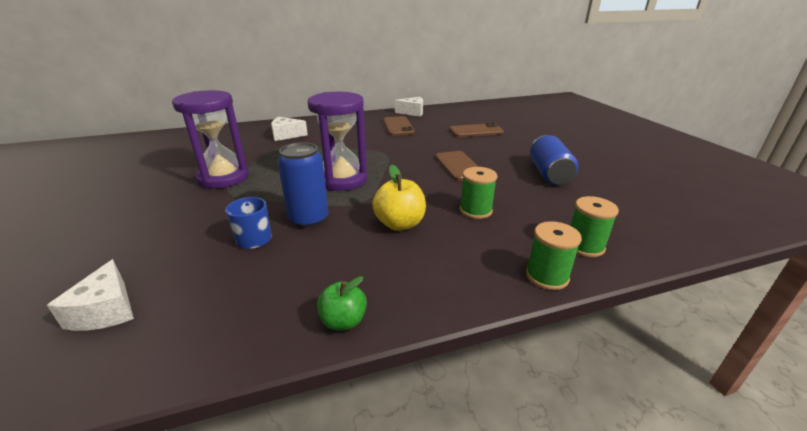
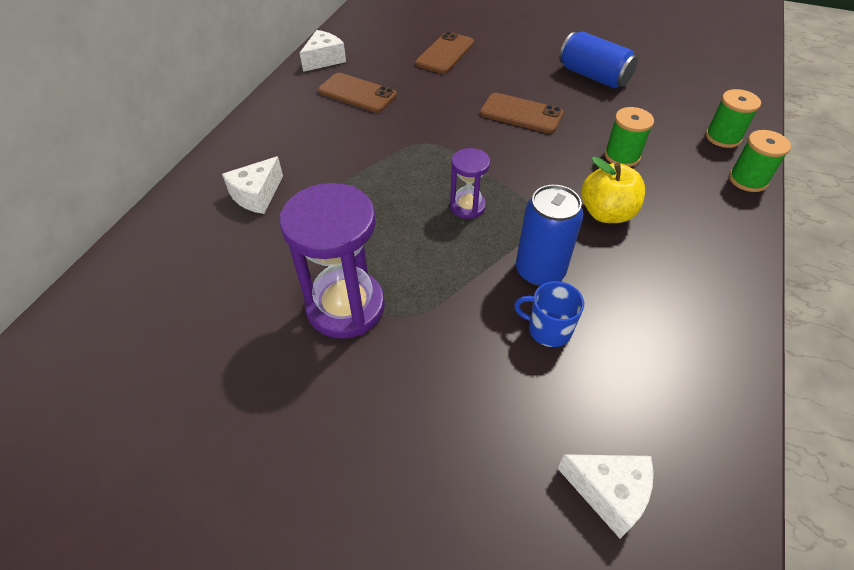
camera: 50 degrees left, 20 degrees up
purple hourglass [308,92,368,191] -> purple hourglass [450,148,490,219], size x0.53
green apple [317,276,367,330] -> none

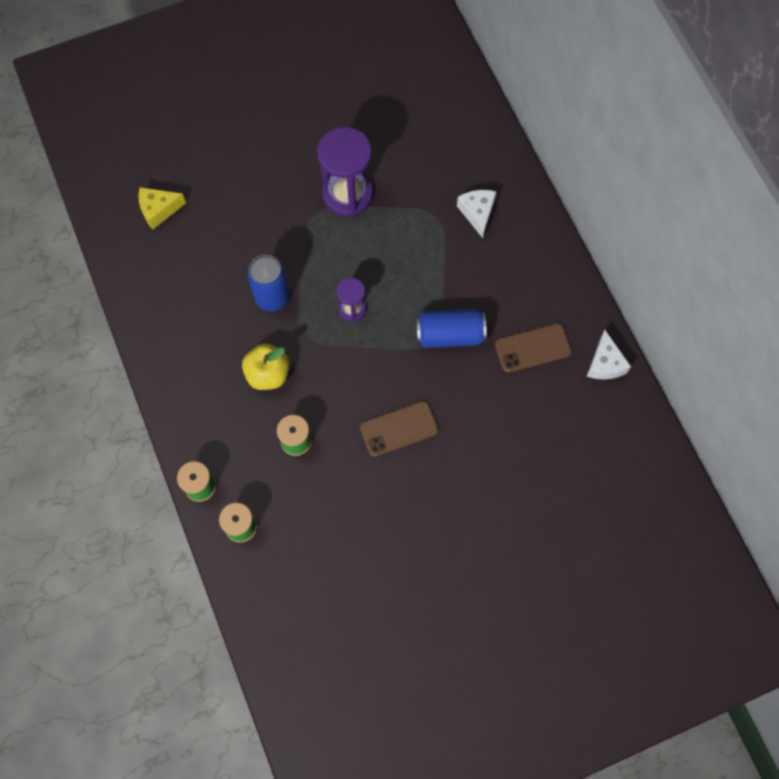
camera: 135 degrees right, 20 degrees up
brown phone [415,31,474,74] -> none
blue mug [514,281,584,347] -> none
white cheese [557,454,654,539] -> yellow cheese [138,187,186,230]
blue can [559,32,638,89] -> blue can moved to [416,309,487,348]

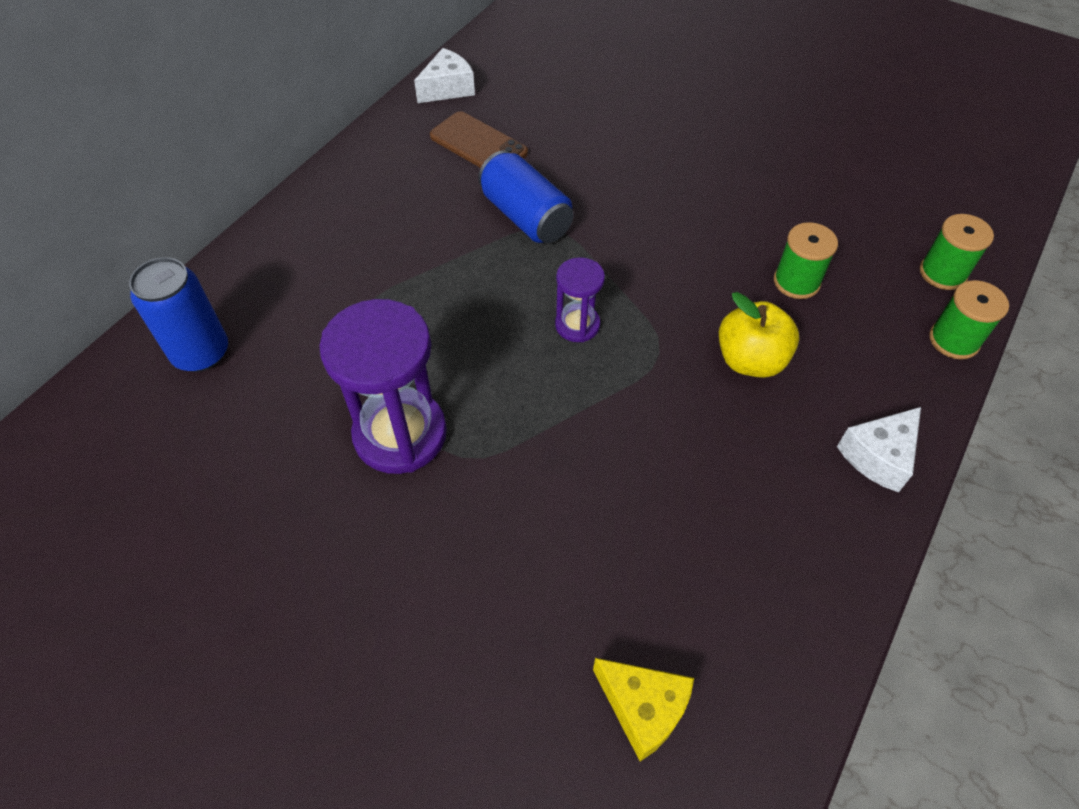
camera: 125 degrees left, 15 degrees down
blue can [247,255,290,312] -> blue can moved to [129,257,228,372]
brown phone [360,401,439,457] -> none
white cheese [457,190,497,238] -> white cheese moved to [837,407,921,492]

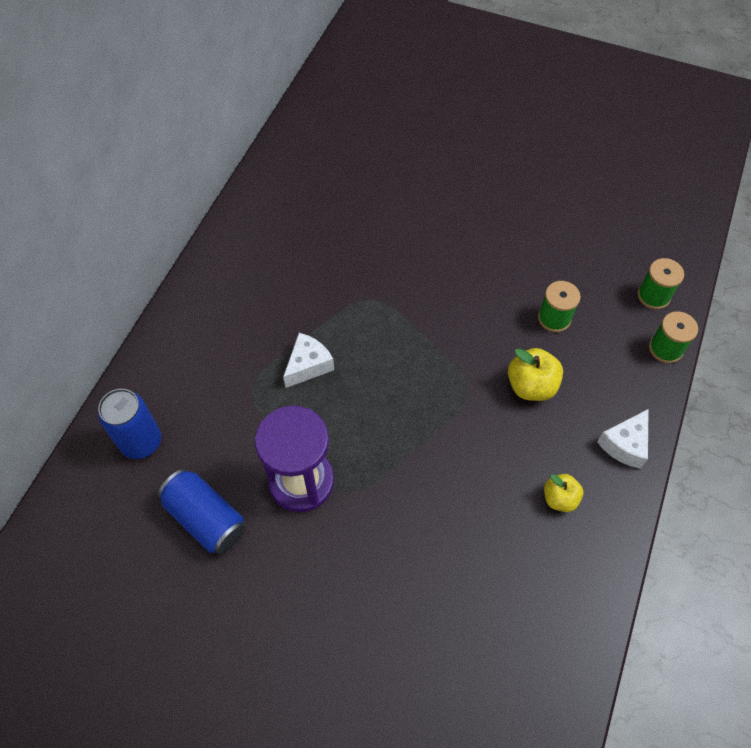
camera: 10 degrees left, 5 degrees up
white cheese [414,48,475,103] -> white cheese moved to [283,333,334,388]
brown phone [430,111,528,168] -> none
blue can [478,151,574,243] -> blue can moved to [158,469,245,554]
purple hourglass [555,257,605,342] -> none
yellow cheese [593,658,694,761] -> none
none -> yellow apple [544,474,583,512]

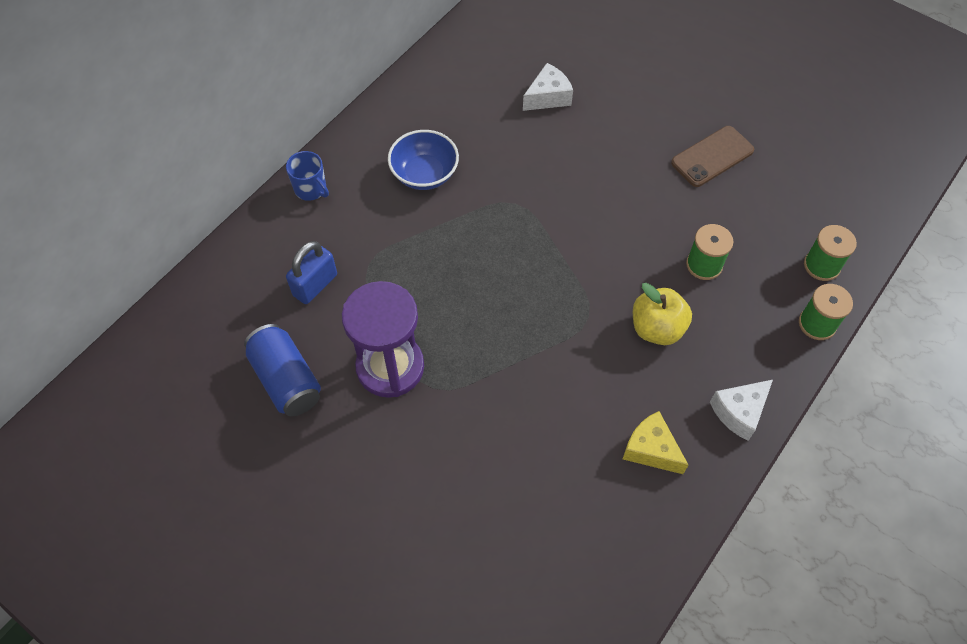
camera: 15 degrees right, 0 degrees up
blue can [98,389,161,459] -> none
white cheese [283,333,334,388] -> white cheese moved to [523,63,573,111]
yellow apple [544,474,583,512] -> yellow cheese [623,411,688,474]
none -> blue mug [286,151,329,201]
none -> blue padlock [286,241,337,304]
none -> blue bowl [388,130,459,190]
none -> brown phone [671,126,754,187]

